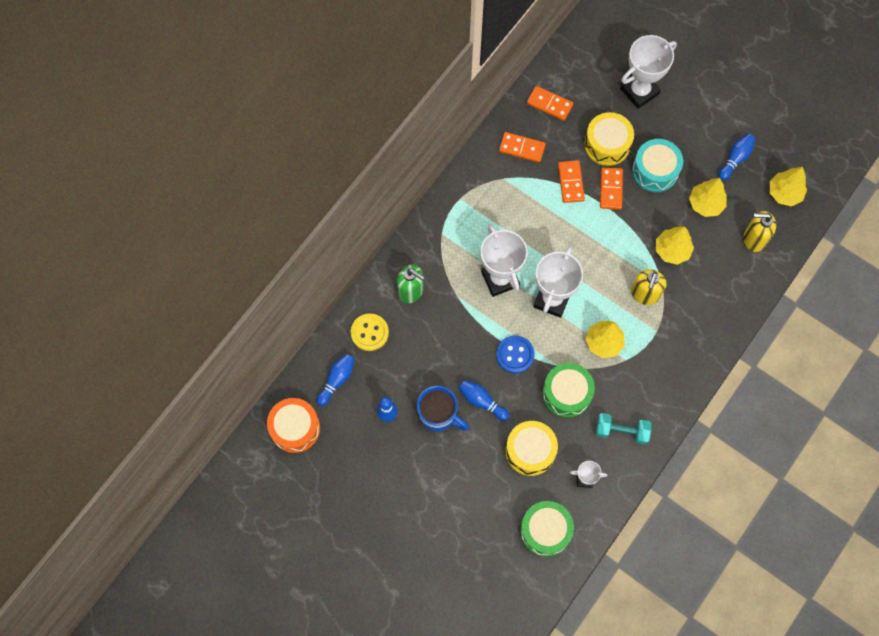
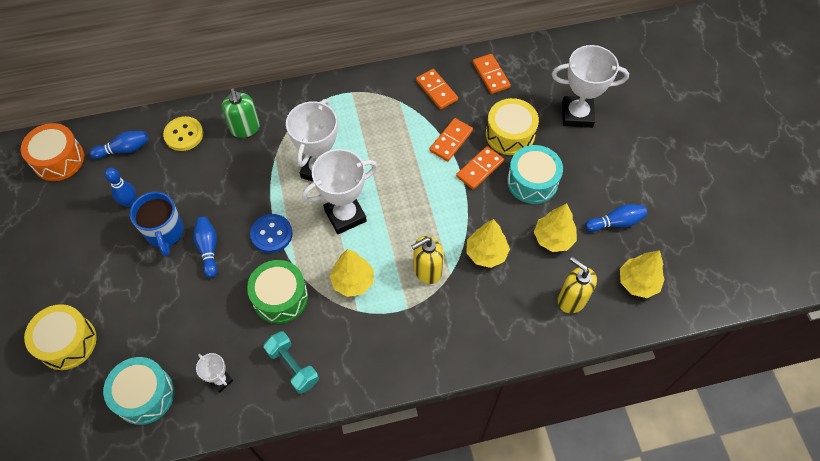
camera: 40 degrees right, 10 degrees down
yellow drum [506,421,558,476] -> yellow drum moved to [24,304,97,370]
green drum [520,501,574,557] -> turquoise drum [103,357,174,425]

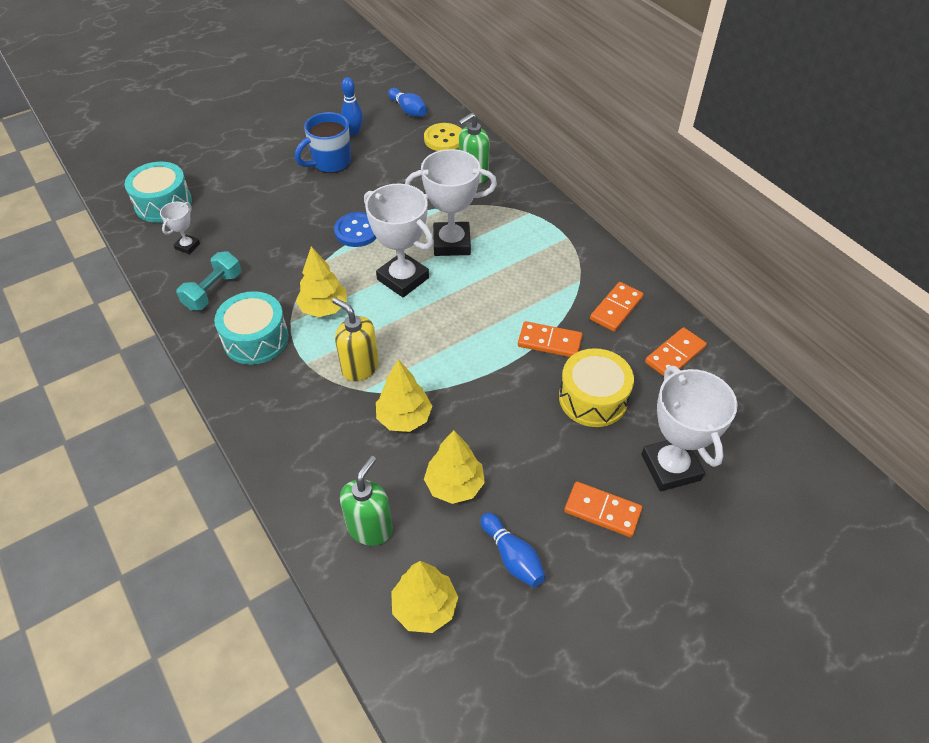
camera: 70 degrees right, 10 degrees down
orange drum [21,123,84,181] -> none
yellow drum [24,304,97,370] -> none
blue bowling pin [193,217,217,278] -> none
green drum [247,260,308,324] -> none
orange domino [456,146,504,190] -> orange domino moved to [564,482,642,537]
turquoise drum [507,145,563,204] -> turquoise drum moved to [214,291,289,365]
yellow soap dispenser [558,257,597,313] -> green soap dispenser [340,456,393,546]

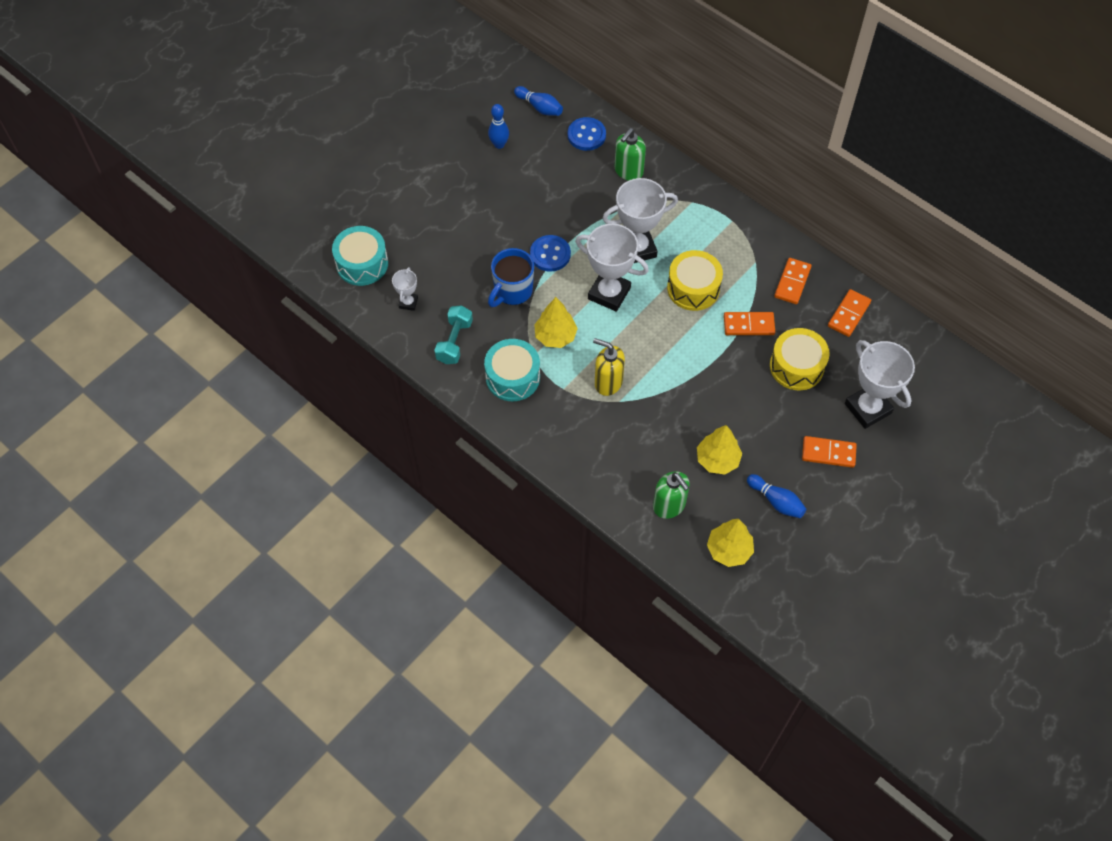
camera: 15 degrees left, 10 degrees up
blue mug [295,112,351,173] -> blue mug moved to [488,248,534,307]
green soap dispenser [340,456,393,546] -> green soap dispenser turned 135 degrees clockwise [653,471,690,519]
yellow tree [376,360,432,432] -> none
yellow button [424,123,462,151] -> blue button [568,117,606,151]
none -> yellow drum [667,250,723,311]

